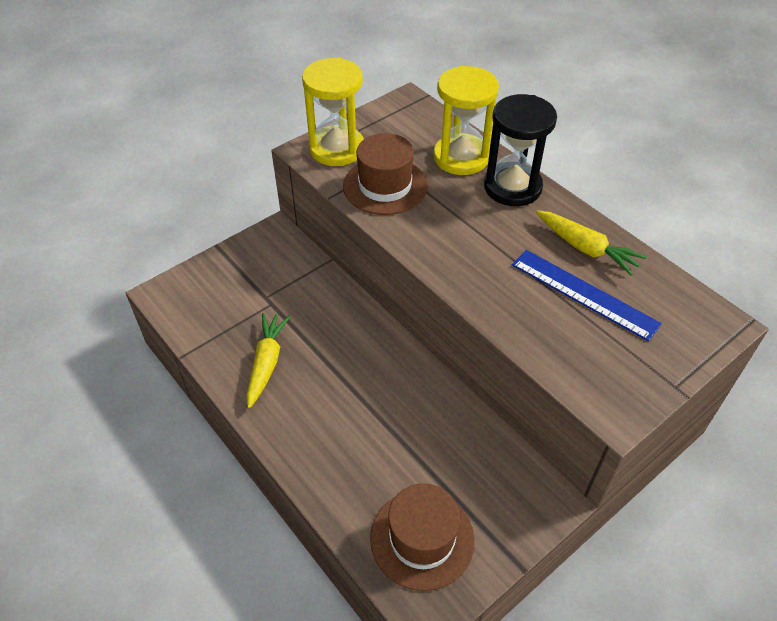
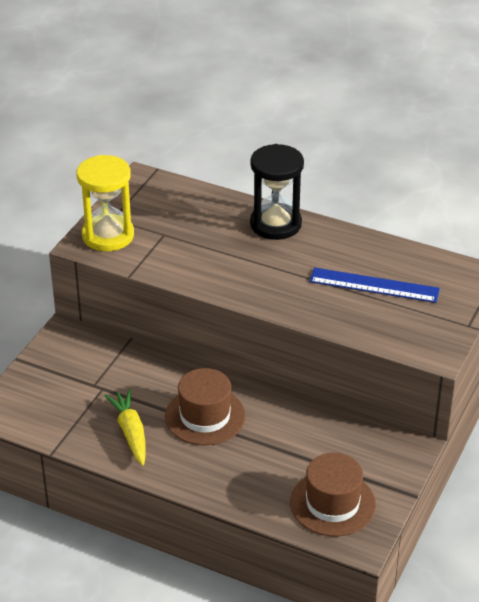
camera: 25 degrees left, 10 degrees down
brown hat [343,133,428,215] -> brown hat moved to [165,368,246,445]
yellow hourglass [433,66,499,175] -> none
yellow carrot [536,210,647,276] -> none

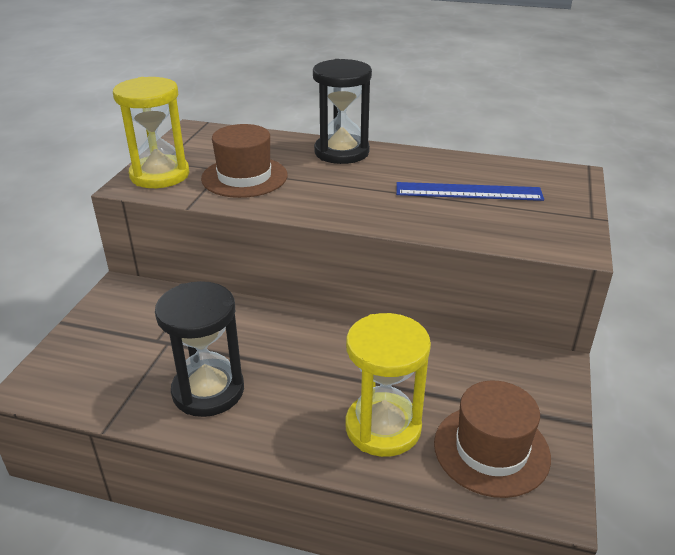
camera: 10 degrees left, 5 degrees down
yellow carrot [104,389,146,465] -> black hourglass [155,281,244,417]
brown hat [165,368,246,445] -> brown hat moved to [201,124,288,198]
none -> yellow hourglass [345,313,431,457]

